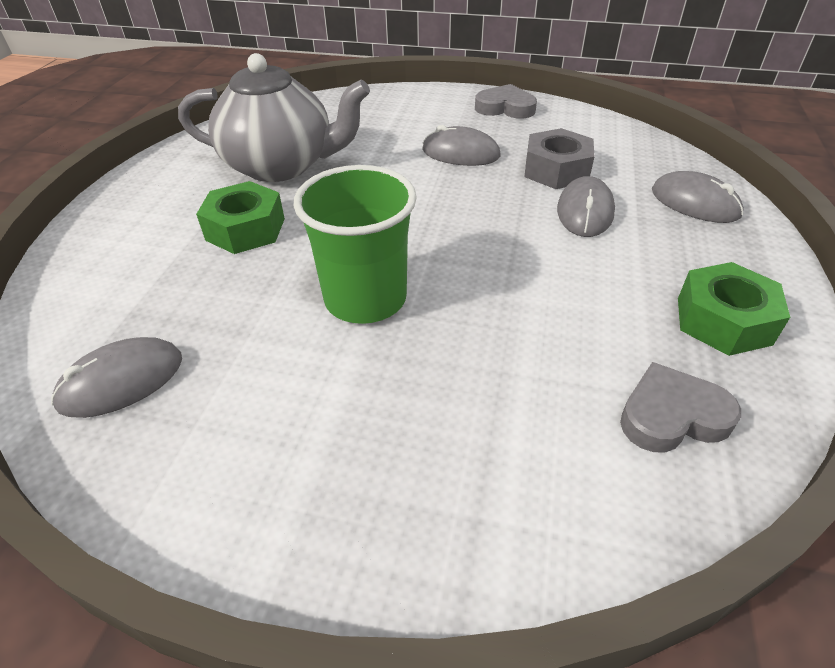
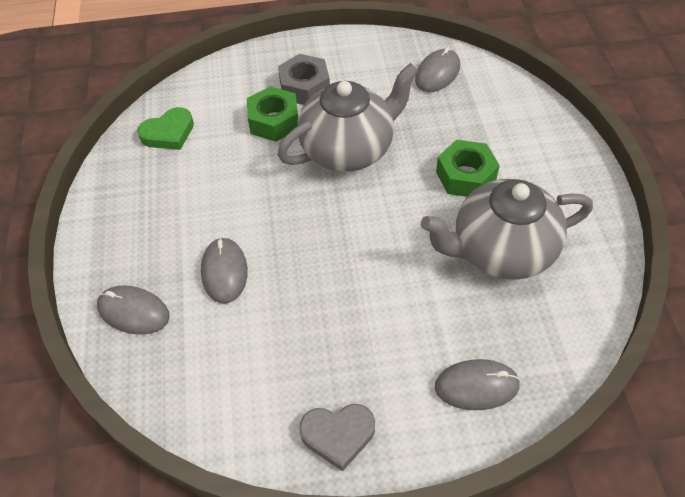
camera: 160 degrees right, 10 degrees up
green cup [293,165,417,324] -> grey teapot [278,63,419,172]
grey mouse [422,125,501,166] -> grey mouse moved to [435,359,521,410]
grey nut [524,128,595,189] -> grey nut moved to [278,54,330,105]
grey heart [620,362,741,452] -> green heart [137,107,194,150]
green nut [678,262,790,356] -> green nut moved to [247,86,298,142]

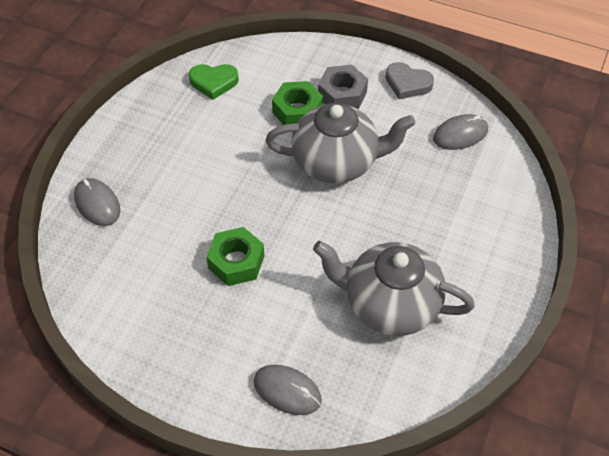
camera: 30 degrees right, 0 degrees up
grey mouse [201,237,248,304] -> none
grey heart [299,404,375,471] -> grey heart moved to [386,62,434,100]
green nut [436,140,500,197] -> green nut moved to [206,227,264,286]

